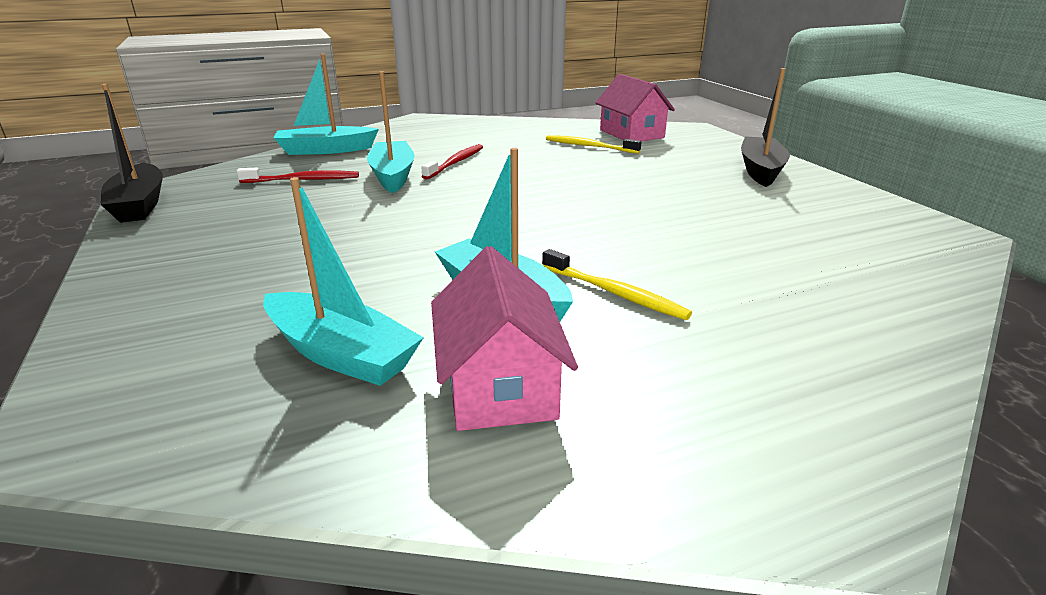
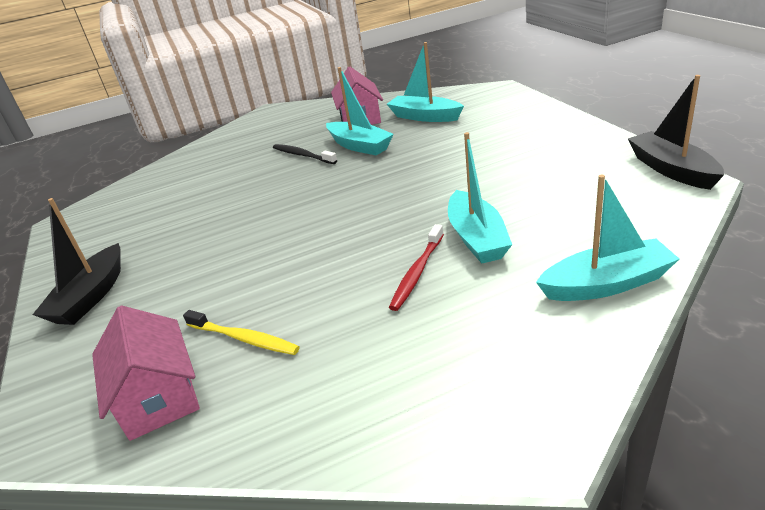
camera: 175 degrees left, 5 degrees up
red toothbrush [237,167,359,183] -> none
yellow toothbrush [542,249,692,320] -> black toothbrush [273,144,337,164]

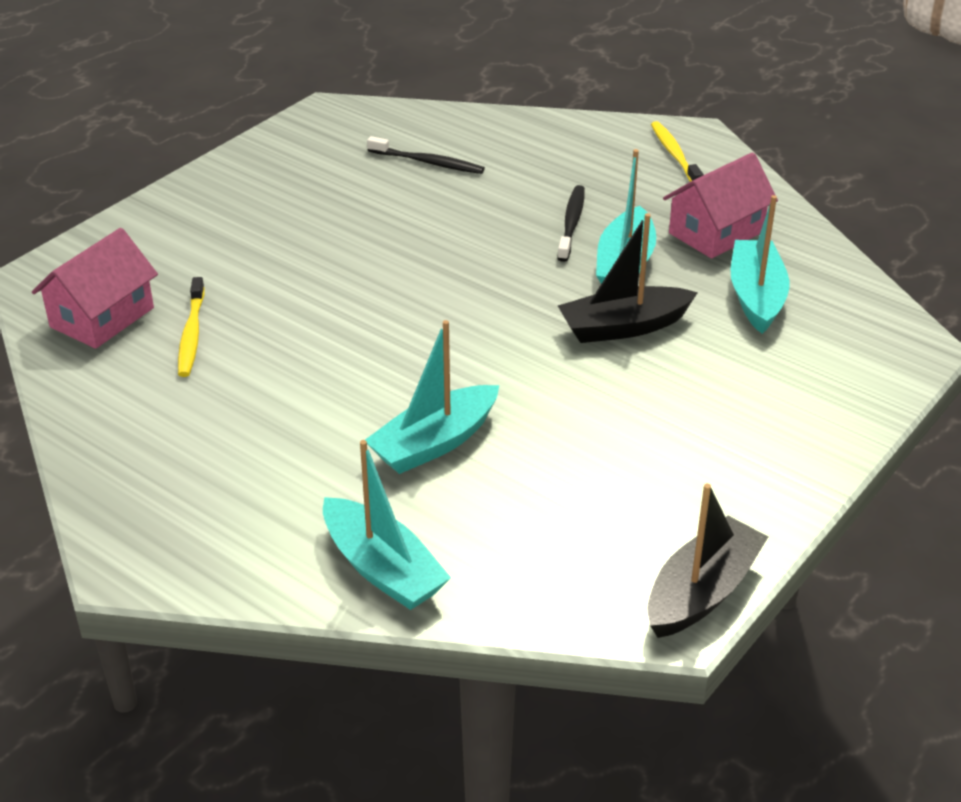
camera: 55 degrees right, 5 degrees up
black boat [32,198,121,325] -> black boat moved to [558,213,698,343]
red toothbrush [389,224,444,311] -> none
none -> black toothbrush [367,136,485,174]
none -> yellow toothbrush [651,121,704,182]

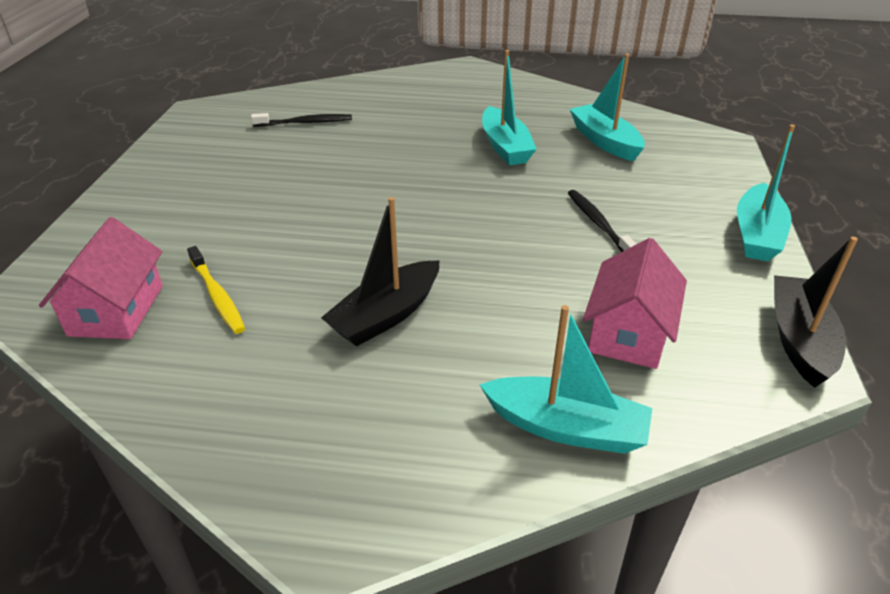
camera: 30 degrees left, 0 degrees up
turquoise boat [365,320,499,474] -> turquoise boat moved to [737,124,795,261]
black toothbrush [557,185,585,262] -> black toothbrush moved to [568,190,636,252]
black boat [558,213,698,343] -> black boat moved to [321,197,440,346]
yellow toothbrush [651,121,704,182] -> none
pink house [663,152,778,259] -> pink house moved to [583,238,687,369]

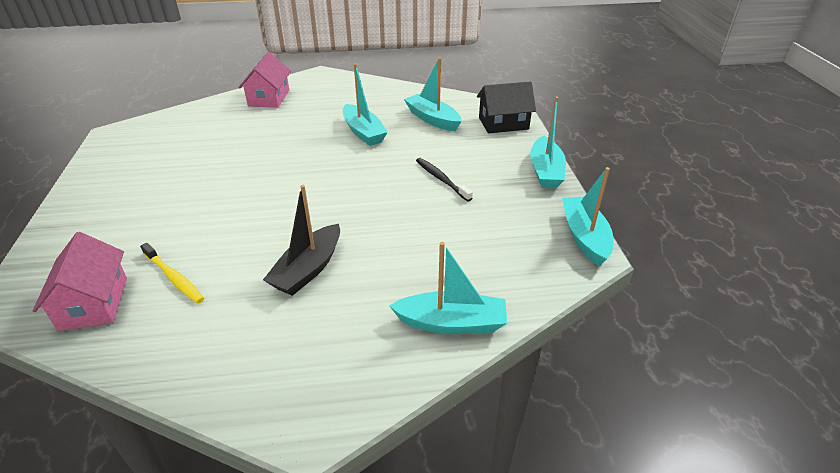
camera: 15 degrees left, 0 degrees up
black toothbrush [251,113,352,127] -> none
pink house [583,238,687,369] -> pink house moved to [238,52,291,108]
black boat [774,237,858,388] -> turquoise boat [562,167,613,266]
none -> black house [477,81,536,133]

